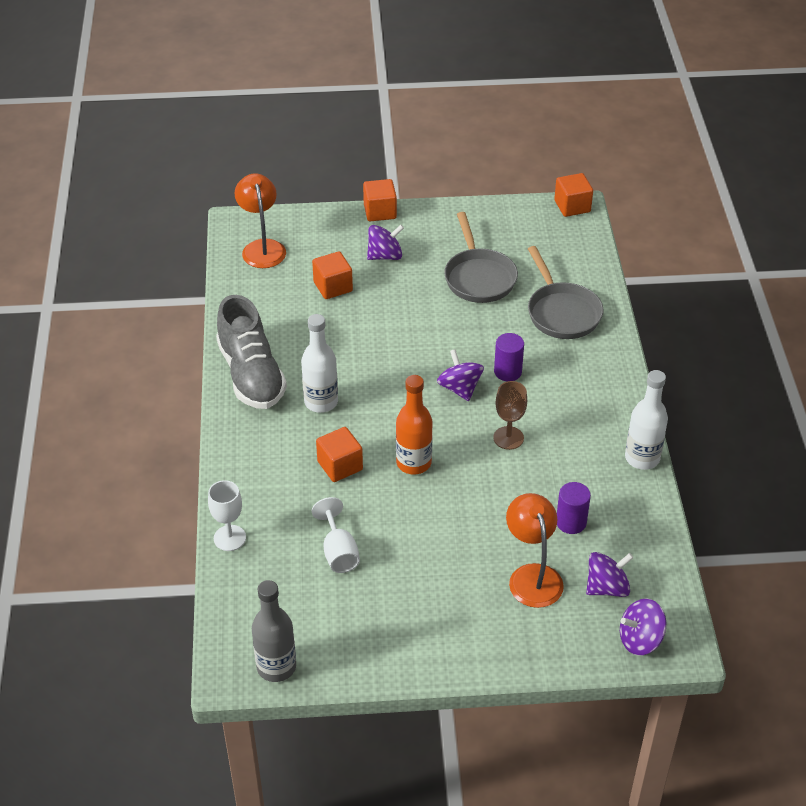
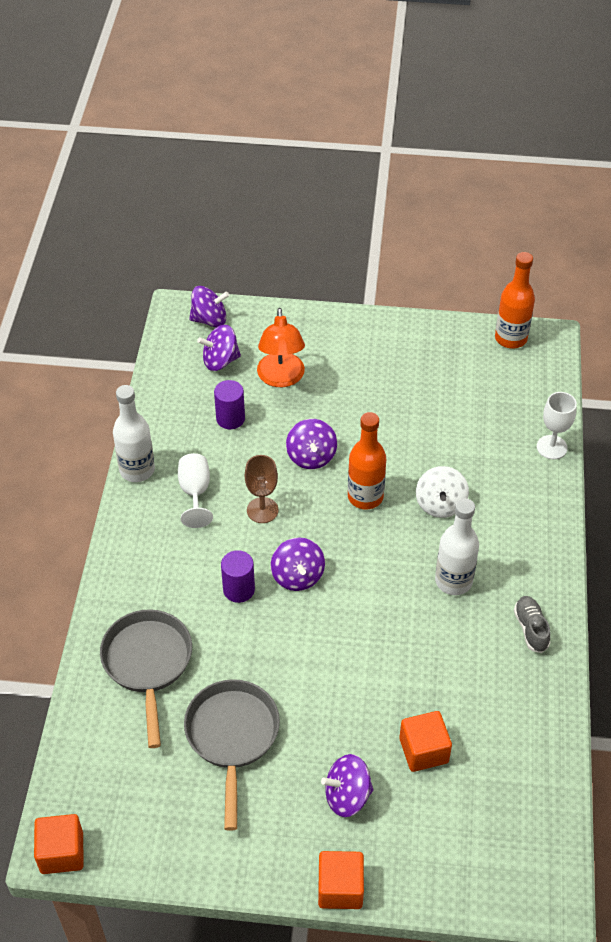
camera: 170 degrees left, 5 degrees up
grey shoe [216,295,287,409] -> grey shoe [514,596,551,653], size x0.45
orange lamp [235,173,286,268] -> none
grey bottle [252,580,296,682] -> orange bottle [495,252,535,349]
white goblet [312,497,360,573] -> white goblet moved to [178,453,213,528]
orange cube [316,427,363,482] -> white spinning top [416,466,469,518]
none -> purple spinning top [286,419,337,469]

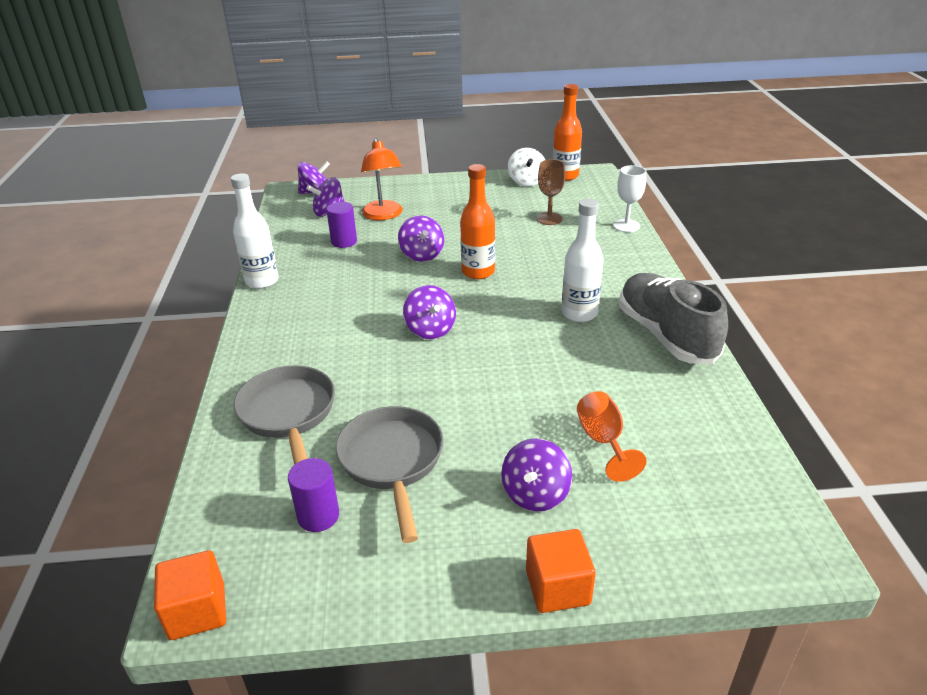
camera: 10 degrees left, 15 degrees down
white goblet [178,453,213,528] -> none
purple cylinder [221,550,255,603] -> purple cylinder moved to [288,458,339,532]
brown goblet [245,455,279,523] -> brown goblet moved to [537,159,565,225]
purple spinning top [321,754,373,817] -> purple spinning top turned 45 degrees counterclockwise [501,438,572,512]
orange cube [399,711,452,772] -> orange goblet [577,391,647,482]
white spinning top [416,466,469,518] -> white spinning top moved to [508,148,545,187]
grey shoe [514,596,551,653] -> grey shoe [619,273,728,364], size x2.24

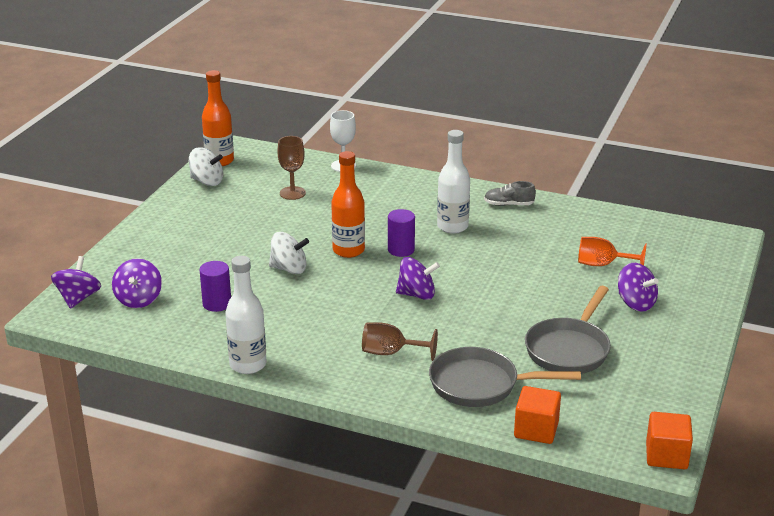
camera: 65 degrees left, 5 degrees down
purple cylinder [288,458,339,532] -> purple cylinder moved to [388,209,415,257]
grey pan [335,406,444,543] -> grey pan turned 75 degrees counterclockwise [525,286,611,374]
orange lamp [361,138,403,220] -> none
purple spinning top [398,215,444,262] -> white spinning top [269,232,309,274]
orange cube [526,529,596,613] -> orange cube moved to [514,386,561,444]
grey shoe [619,273,728,364] -> grey shoe [484,181,536,206], size x0.45
none -> brown goblet [362,322,438,361]

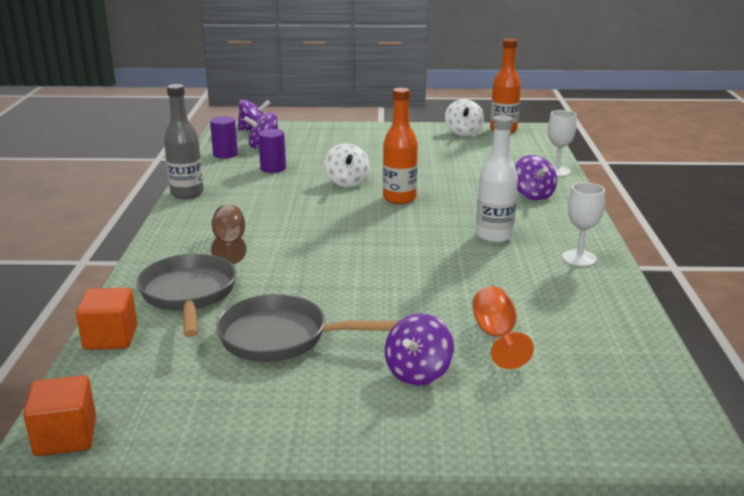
camera: 70 degrees right, 5 degrees down
white bottle [226,256,267,374] -> grey bottle [164,84,204,199]
brown goblet [277,136,306,200] -> none
purple cylinder [388,209,415,257] -> purple cylinder moved to [210,116,238,158]
purple spinning top [396,257,440,300] -> purple spinning top moved to [515,155,557,201]
grey shoe [484,181,536,206] -> white goblet [562,182,605,266]

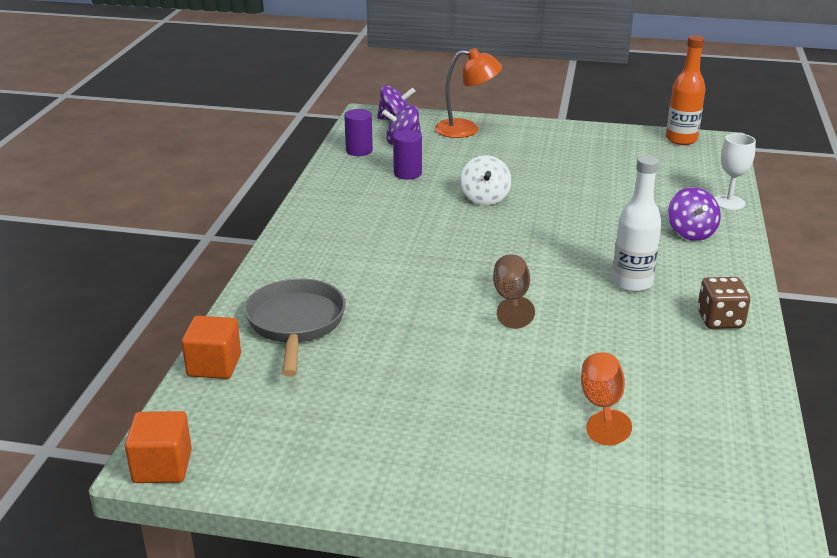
camera: 10 degrees right, 5 degrees up
grey bottle [164,84,204,199] -> none
brown goblet [211,204,246,265] -> brown goblet moved to [493,254,535,329]
grey pan [216,294,398,362] -> none
orange bottle [383,88,418,204] -> none
purple spinning top [385,313,454,386] -> none
white spinning top [445,99,484,136] -> none
white goblet [562,182,605,266] -> brown dice [698,277,750,329]
none -> orange lamp [435,48,502,138]

